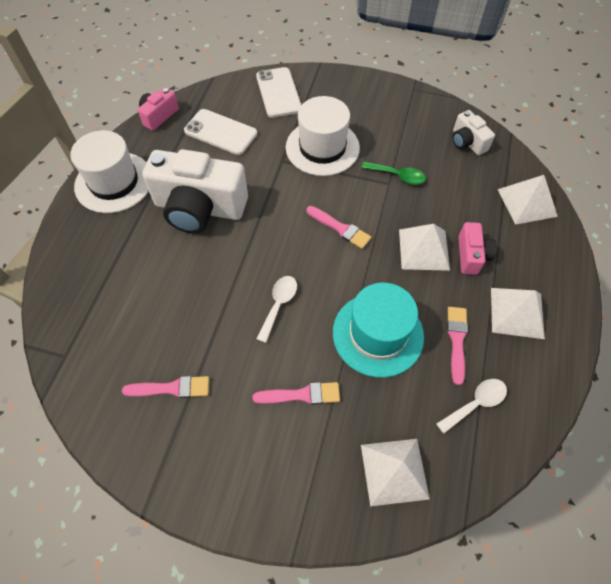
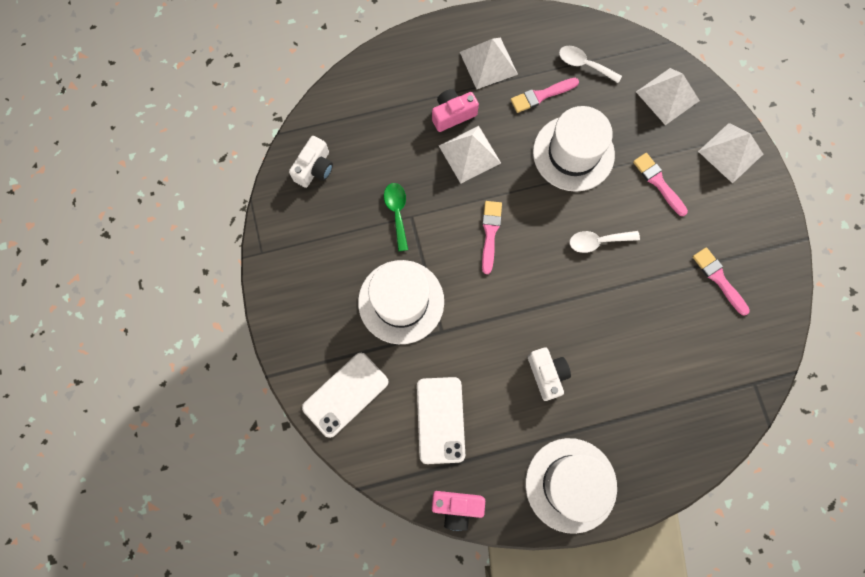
camera: 120 degrees left, 15 degrees up
white camera [143,149,248,233] -> white camera [528,347,571,401], size x0.48
turquoise hat [333,283,424,378] -> white hat [533,106,615,192]
white pyramid [497,175,558,225] -> white pyramid moved to [698,123,763,183]

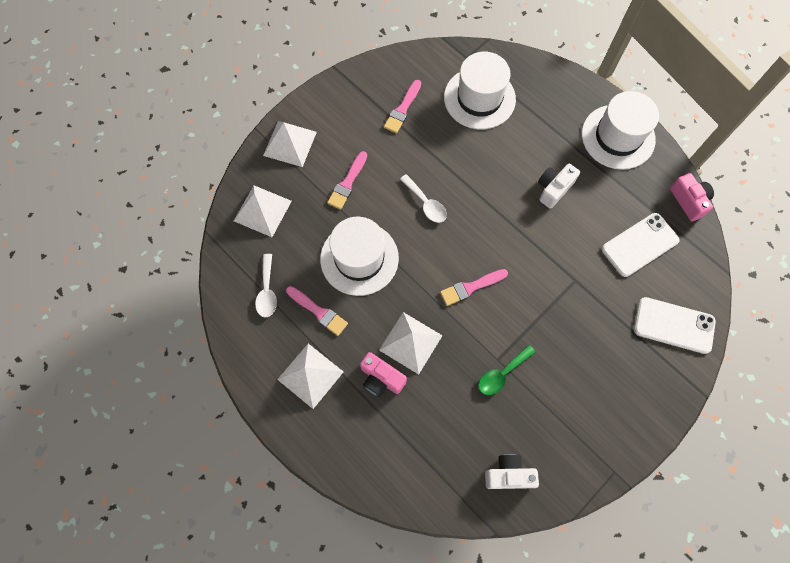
camera: 120 degrees left, 5 degrees down
white hat [358,260,444,344] -> white hat moved to [444,52,516,130]

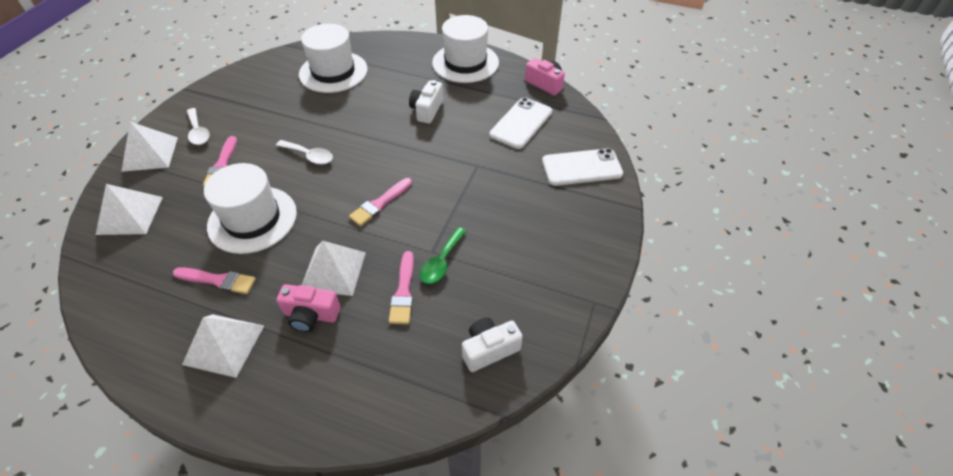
camera: 25 degrees left, 20 degrees down
white spoon [255,254,277,318] -> white spoon moved to [187,108,210,145]
pink brush [384,80,421,133] -> pink brush moved to [389,251,414,324]

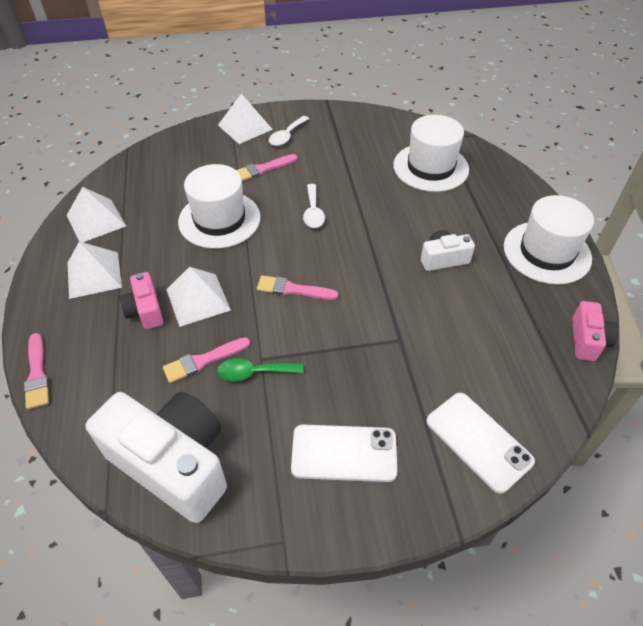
camera: 60 degrees right, 0 degrees up
white pyramid [96,184,163,235] -> white pyramid moved to [66,187,126,242]
pink brush [173,267,256,294] -> pink brush moved to [24,333,49,409]
white camera [462,317,523,372] -> white camera [85,392,227,523], size x2.07
white phone [489,97,552,149] -> white phone moved to [291,425,397,482]

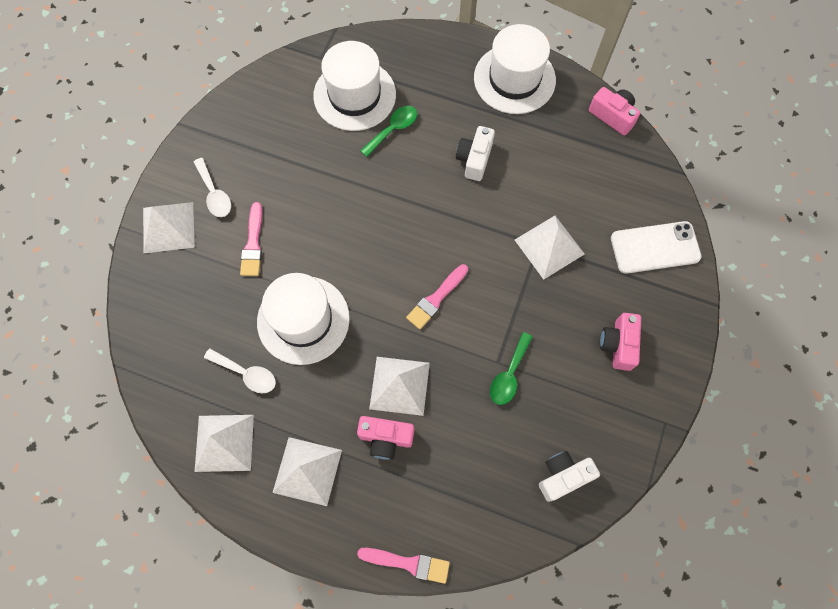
camera: 60 degrees left, 20 degrees up
white camera [85,392,227,523] -> white camera [539,451,600,502], size x0.48
pink brush [163,337,250,383] -> none
white phone [291,425,397,482] -> pink camera [600,313,641,371]
white spoon [303,184,325,228] -> white spoon moved to [204,349,276,393]
none -> green spoon [360,106,417,157]
none -> white pyramid [515,216,585,280]

